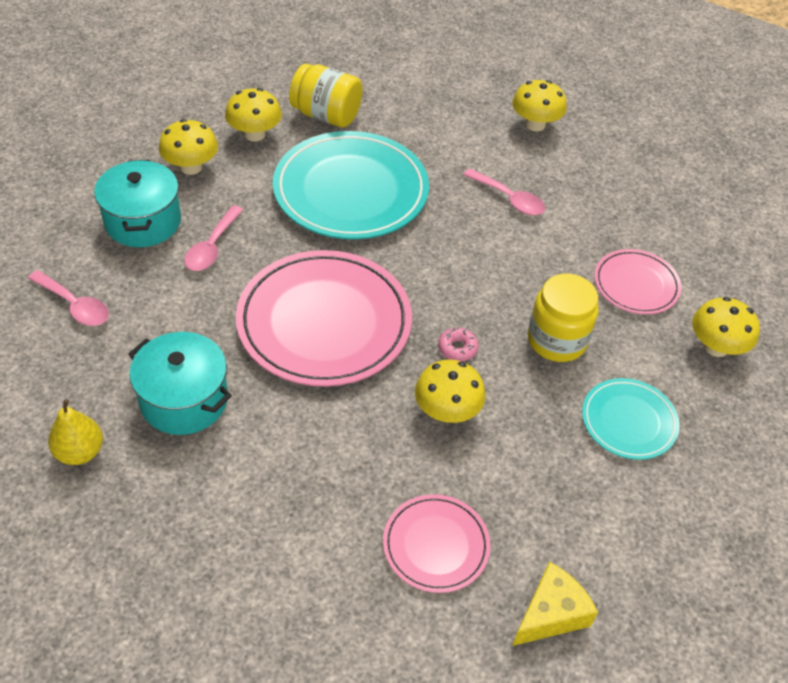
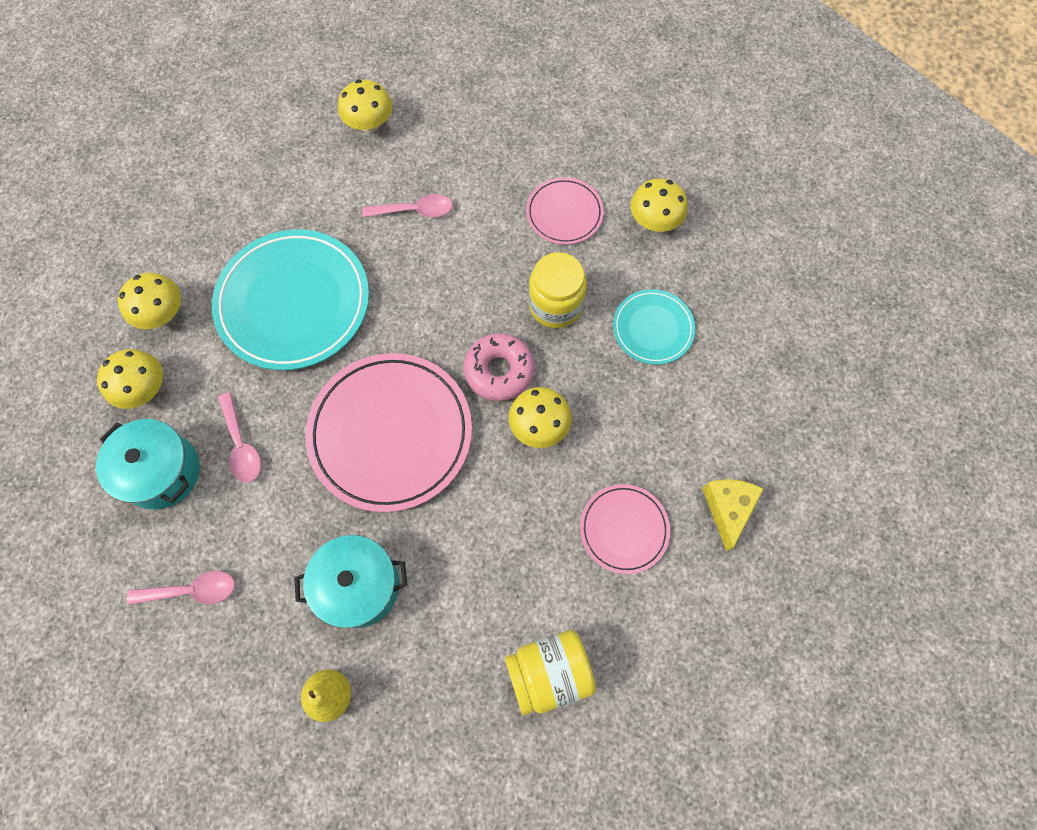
camera: 40 degrees left, 20 degrees up
yellow jar [289,64,363,127] -> yellow jar moved to [505,630,596,715]
pink donut [438,328,478,361] -> pink donut [464,333,535,401], size x1.94

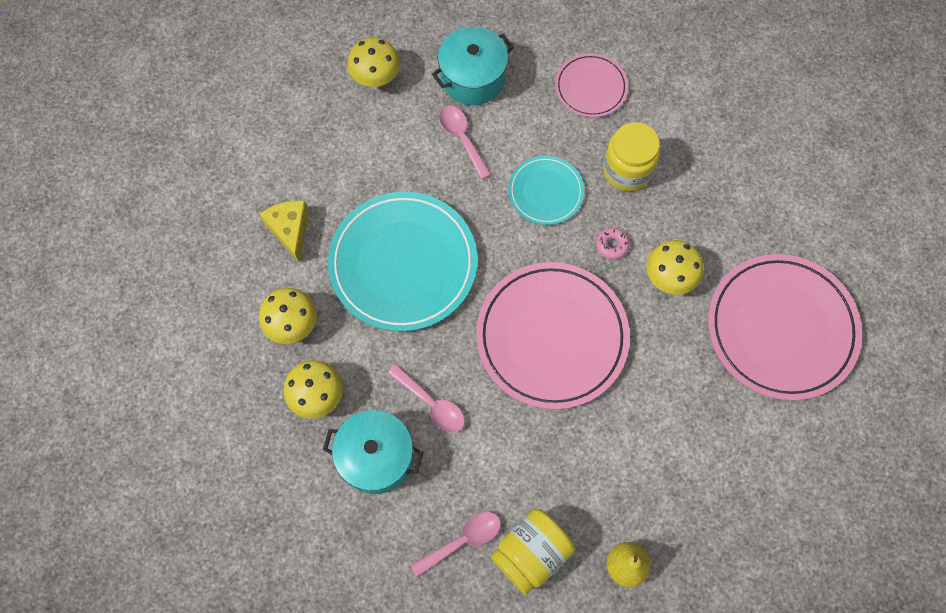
camera: 25 degrees left, 0 degrees up
turquoise pot [295,535,407,628] -> turquoise pot moved to [432,26,514,105]
pink spoon [362,194,453,218] -> pink spoon turned 90 degrees counterclockwise [439,105,491,179]
pink donut [464,333,535,401] -> pink donut [596,228,630,259], size x0.52
yellow jar [505,630,596,715] -> yellow jar moved to [491,509,575,595]
pink plate [580,484,670,574] -> pink plate [708,254,862,401], size x1.91
turquoise plate [613,289,695,365] -> turquoise plate moved to [508,156,584,225]
yellow mushroom [631,178,688,232] -> none
yellow cheese [702,479,764,551] -> yellow cheese moved to [260,201,309,263]

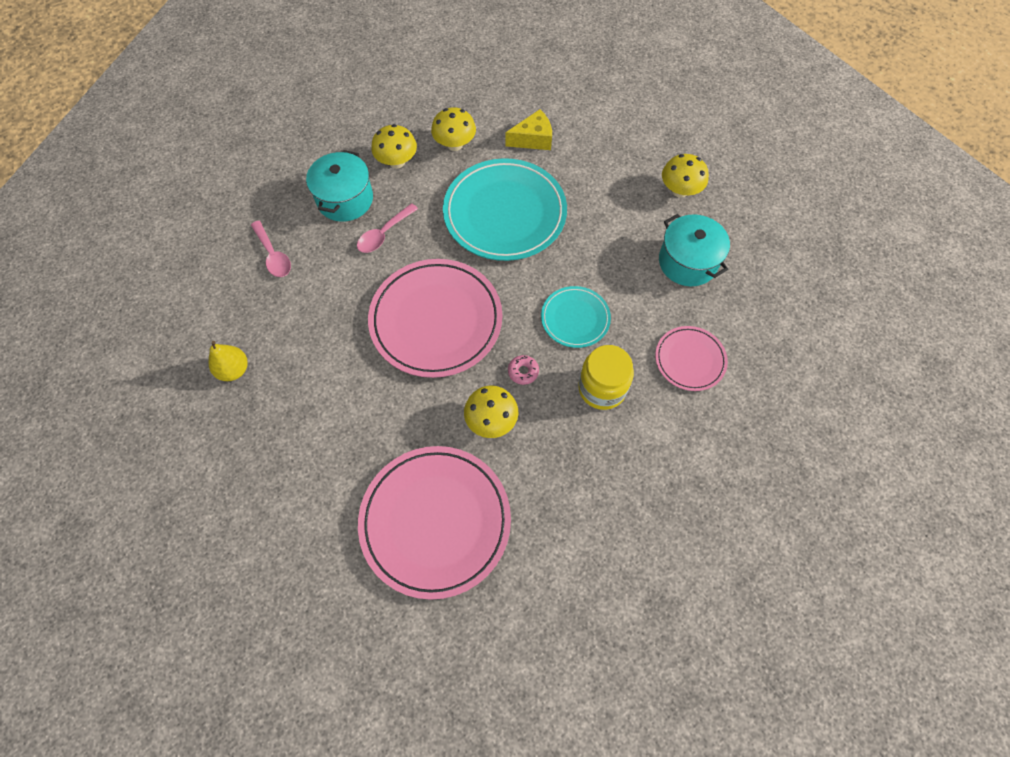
camera: 90 degrees right, 5 degrees down
pink spoon [439,105,491,179] -> none
yellow jar [491,509,575,595] -> none

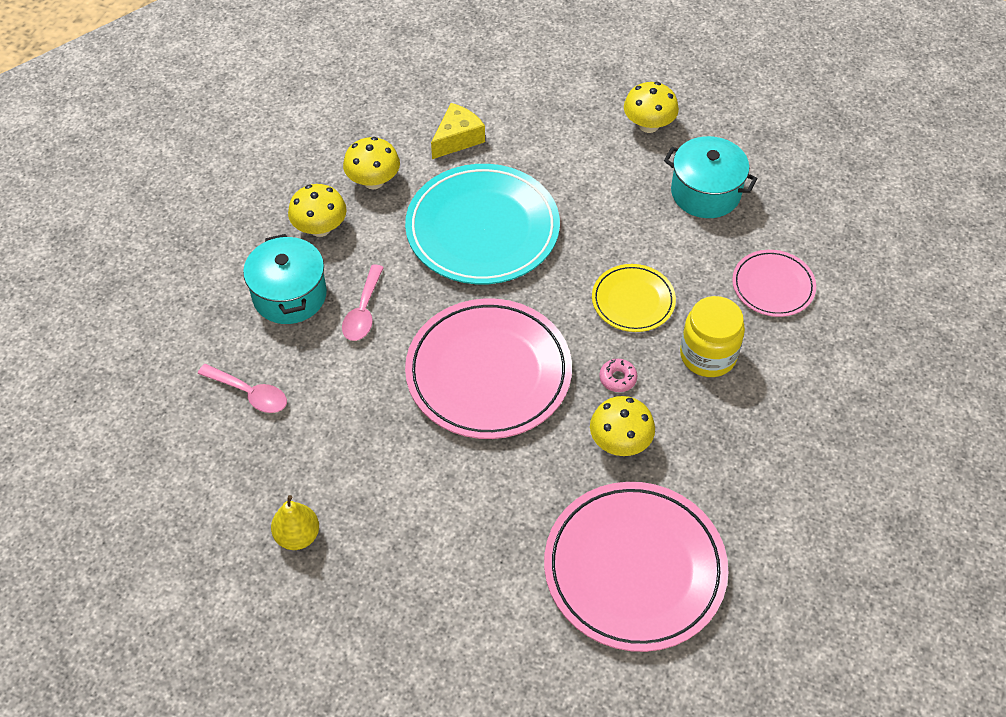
camera: 30 degrees left, 10 degrees down
turquoise plate [541,286,611,348] -> yellow plate [592,264,676,332]

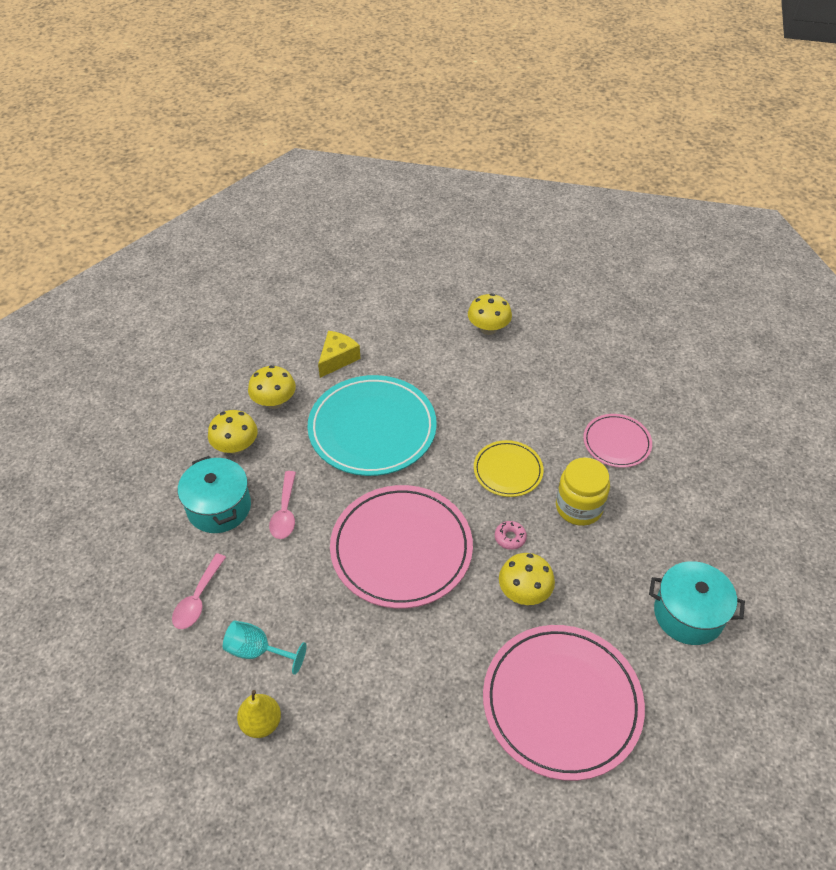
camera: 10 degrees left, 5 degrees down
pink spoon [198,364,287,413] -> pink spoon turned 90 degrees clockwise [172,553,226,629]
turquoise pot [664,136,758,218] -> turquoise pot moved to [649,561,745,645]
none -> turquoise goblet [223,620,307,675]

